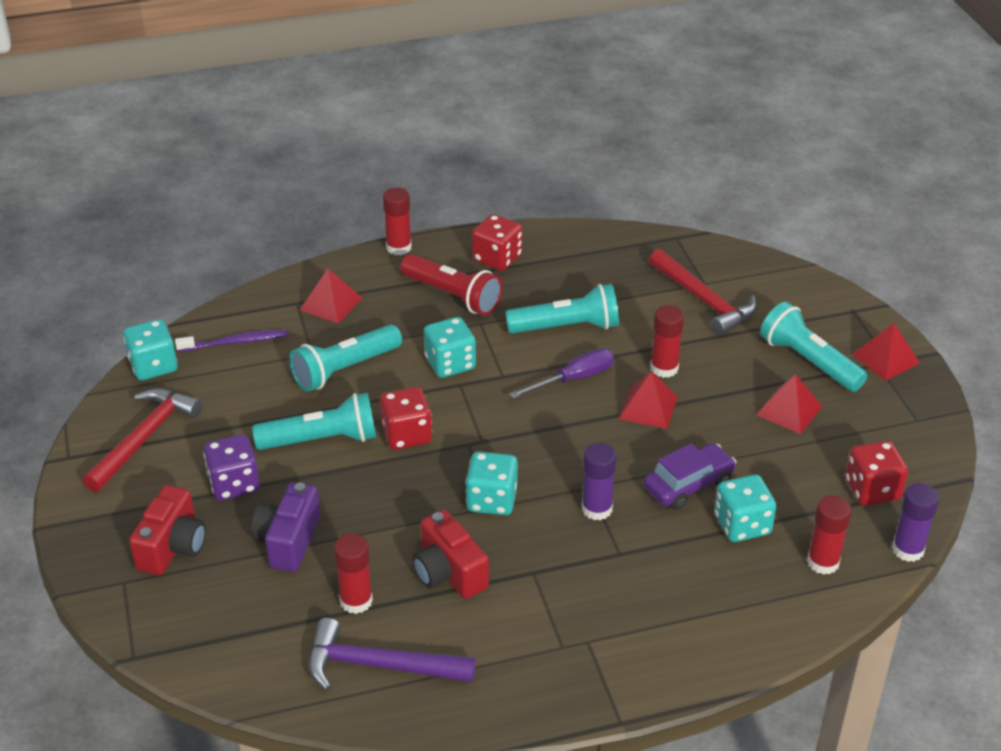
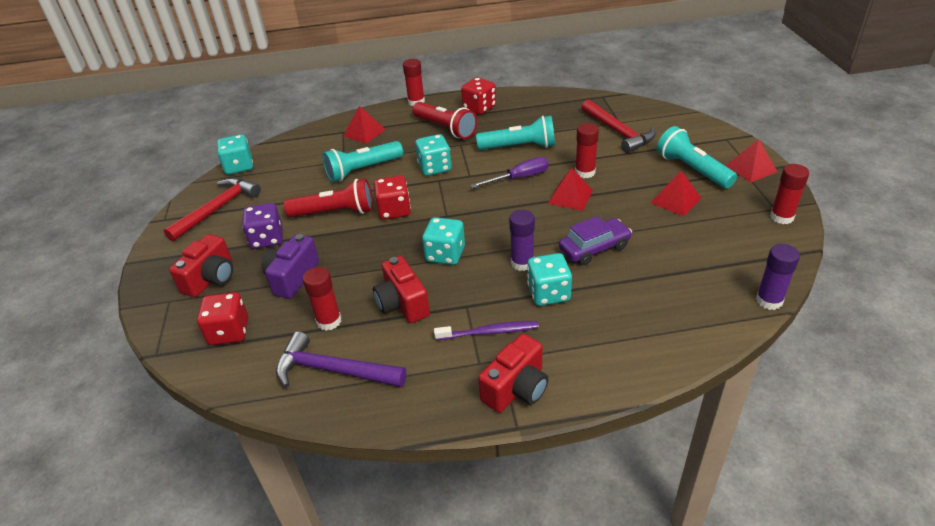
camera: 10 degrees right, 0 degrees up
purple toothbrush [175,329,288,352] -> purple toothbrush moved to [434,321,539,340]
turquoise flashlight [252,393,376,450] -> red flashlight [284,179,373,217]
turquoise dice [714,474,777,542] -> turquoise dice moved to [527,253,572,306]
red glue stick [807,495,852,575] -> red glue stick moved to [770,164,809,224]
red dice [845,441,908,506] -> red dice moved to [197,292,248,345]
none -> red camera [478,334,549,413]

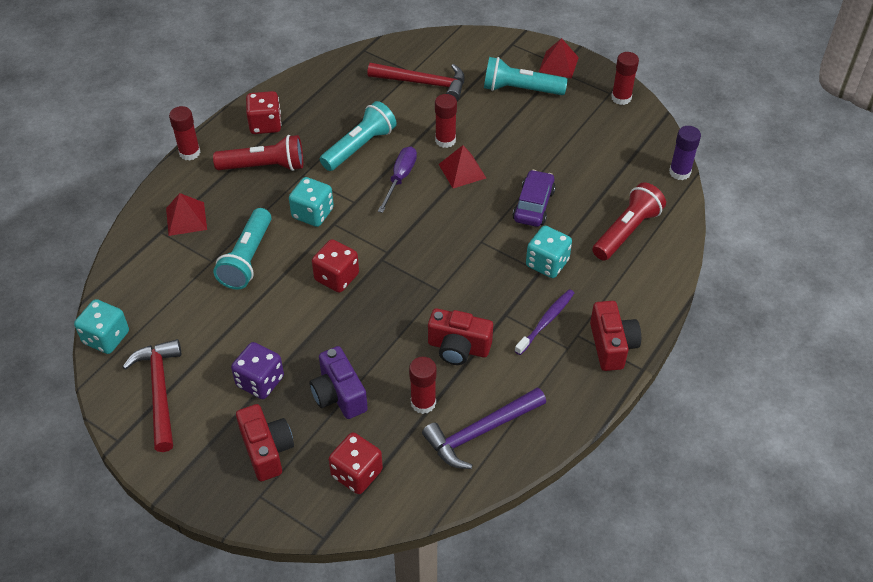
camera: 50 degrees left, 10 degrees up
red flashlight [284,179,373,217] -> red flashlight moved to [592,182,666,261]
turquoise dice [422,217,465,265] -> none
purple glue stick [509,210,535,271] -> none
red pyramid [651,171,702,216] -> none

